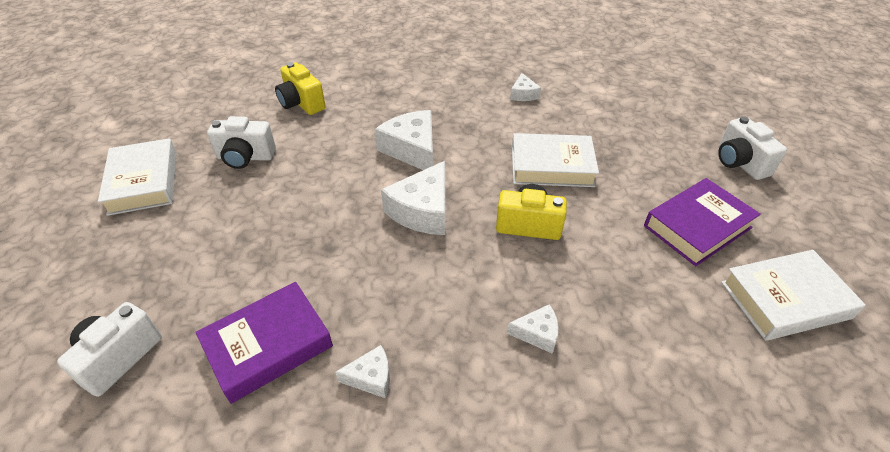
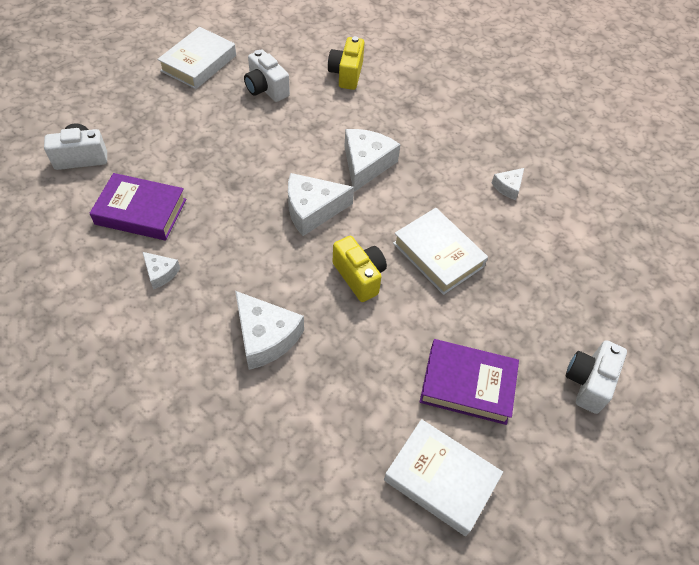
camera: 45 degrees right, 10 degrees up
white cheese [507,304,559,354] -> white cheese [235,291,304,370], size x1.89

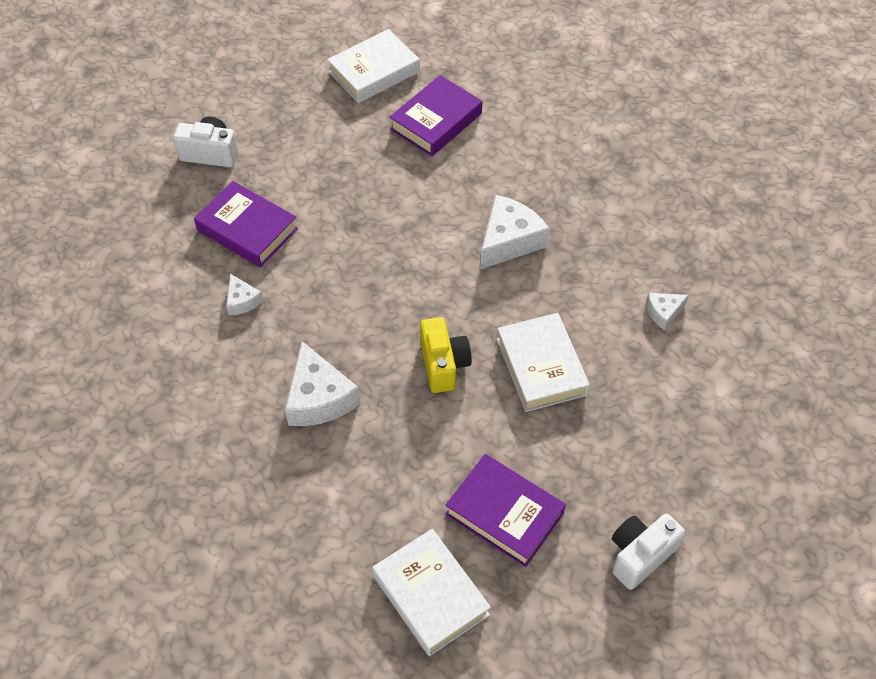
camera: 25 degrees right, 0 degrees up
white camera [244,49,290,102] -> purple book [389,75,482,156]
white cheese [288,173,354,236] -> none
yellow camera [328,36,364,90] -> none

